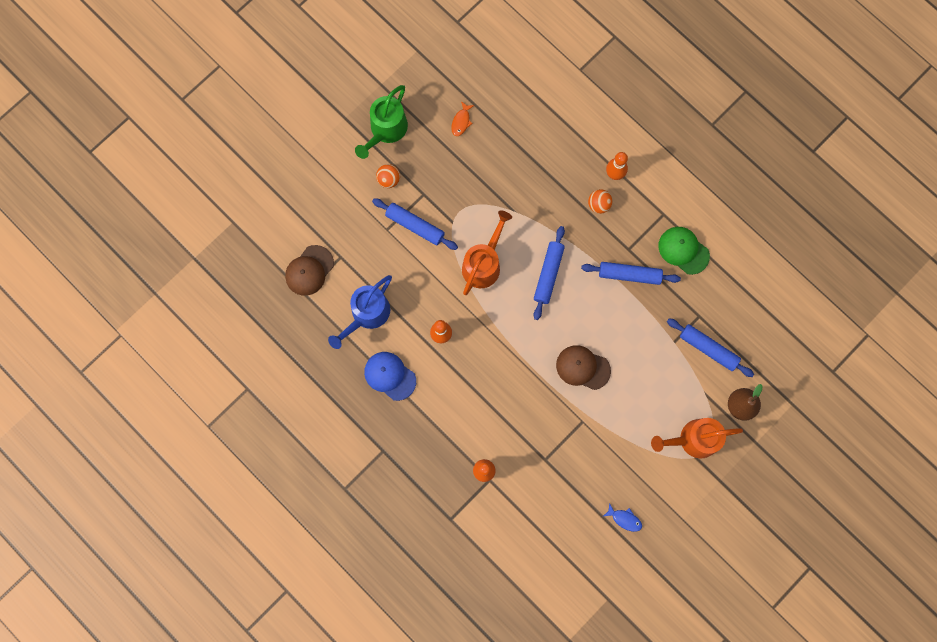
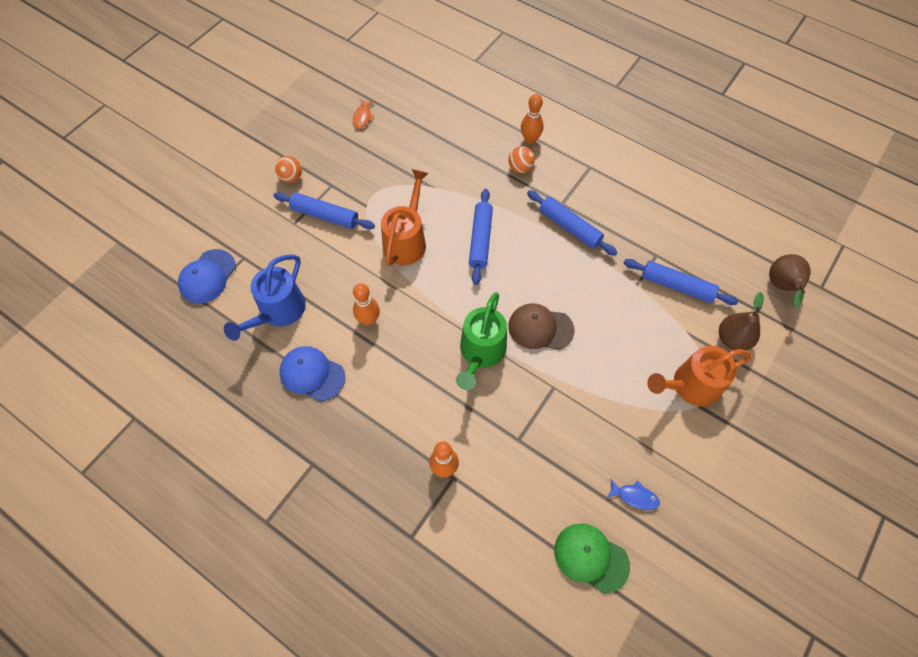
camera: 10 degrees left, 15 degrees down
brown cap [285,245,334,296] -> blue cap [178,249,236,304]
green watering can [355,85,408,159] -> green watering can moved to [456,292,507,390]
blue rolling pin [581,262,681,285] -> blue rolling pin turned 45 degrees clockwise [527,190,618,256]
green cap [658,227,710,275] -> green cap moved to [554,523,630,593]
none -> brown pear [769,254,810,308]

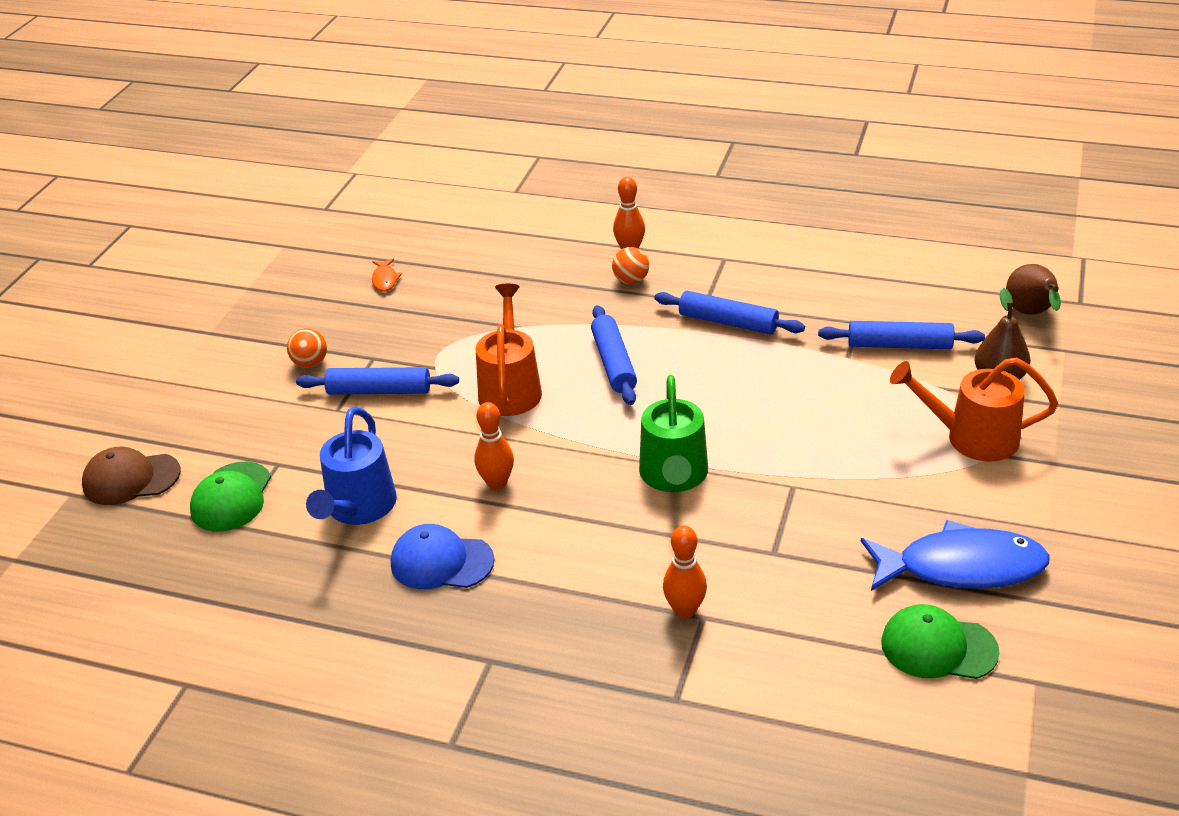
camera: 15 degrees left, 25 degrees down
blue cap [178,249,236,304] -> green cap [190,462,271,531]
brown cap [508,303,574,350] -> brown cap moved to [82,447,181,505]
blue fish [607,479,660,510] -> blue fish [861,520,1050,591], size x2.40
orange watering can [647,346,752,406] -> orange watering can turned 45 degrees clockwise [890,357,1058,461]

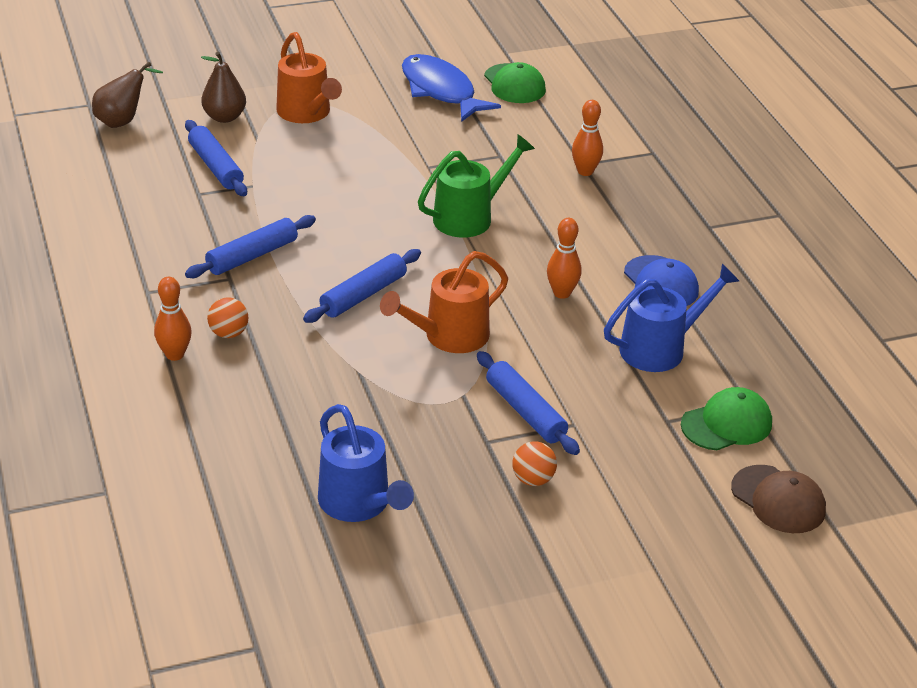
camera: 130 degrees left, 0 degrees up
orange fish [372,259,402,291] -> blue watering can [318,404,414,522]
blue rolling pin [654,291,805,335] -> blue rolling pin turned 60 degrees clockwise [185,215,316,278]

